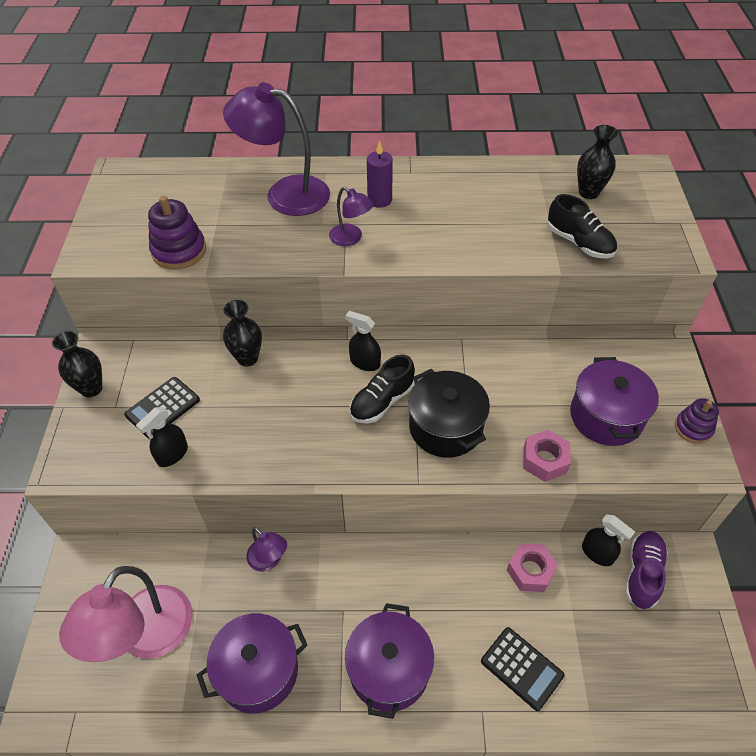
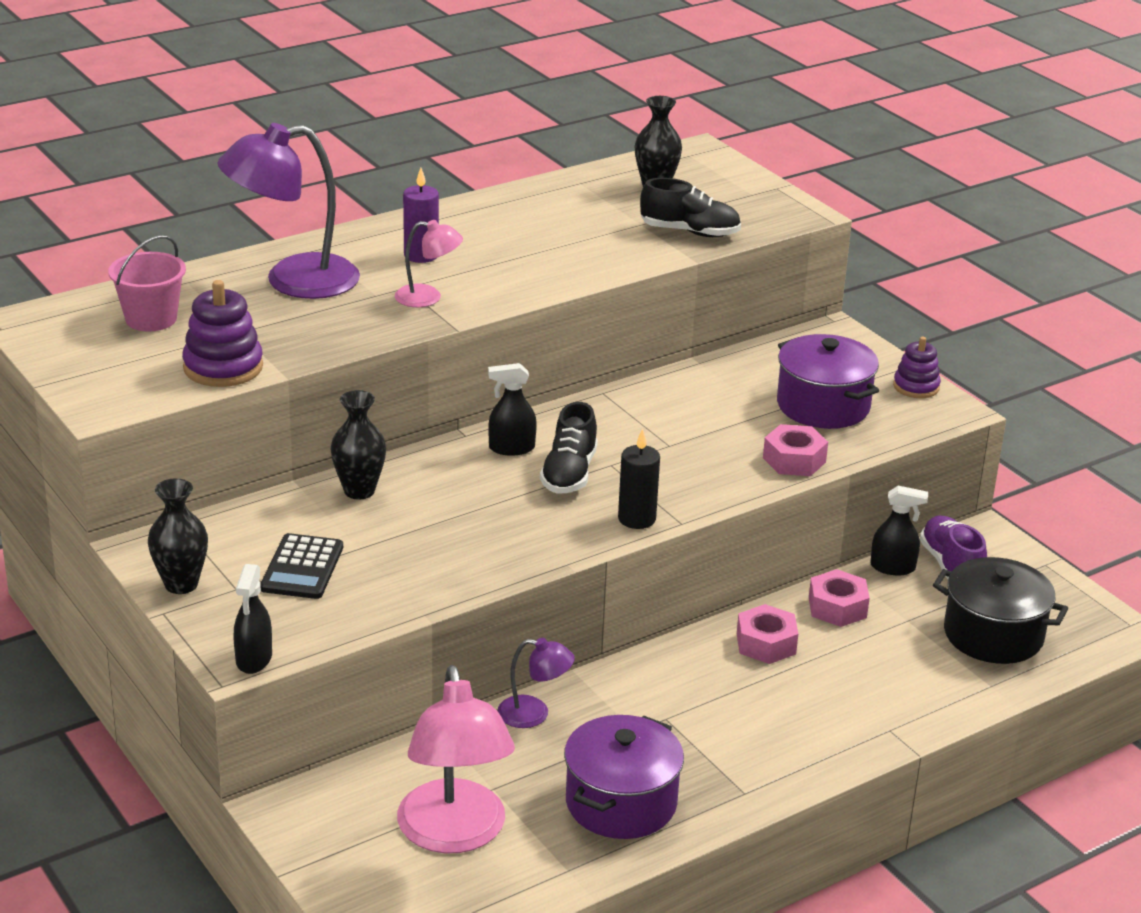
camera: 35 degrees left, 20 degrees down
black spray bottle [136,407,188,467] -> black spray bottle moved to [233,564,272,674]
purple lamp [329,187,373,246] -> pink lamp [394,220,463,307]
purple pot [345,603,434,719] -> none
black pot [408,369,490,458] -> black pot moved to [933,557,1068,664]
black calculator [481,627,565,711] -> none
none -> pink bucket [108,235,186,331]
none -> black candle [618,428,660,529]
none -> pink nut [737,604,798,664]

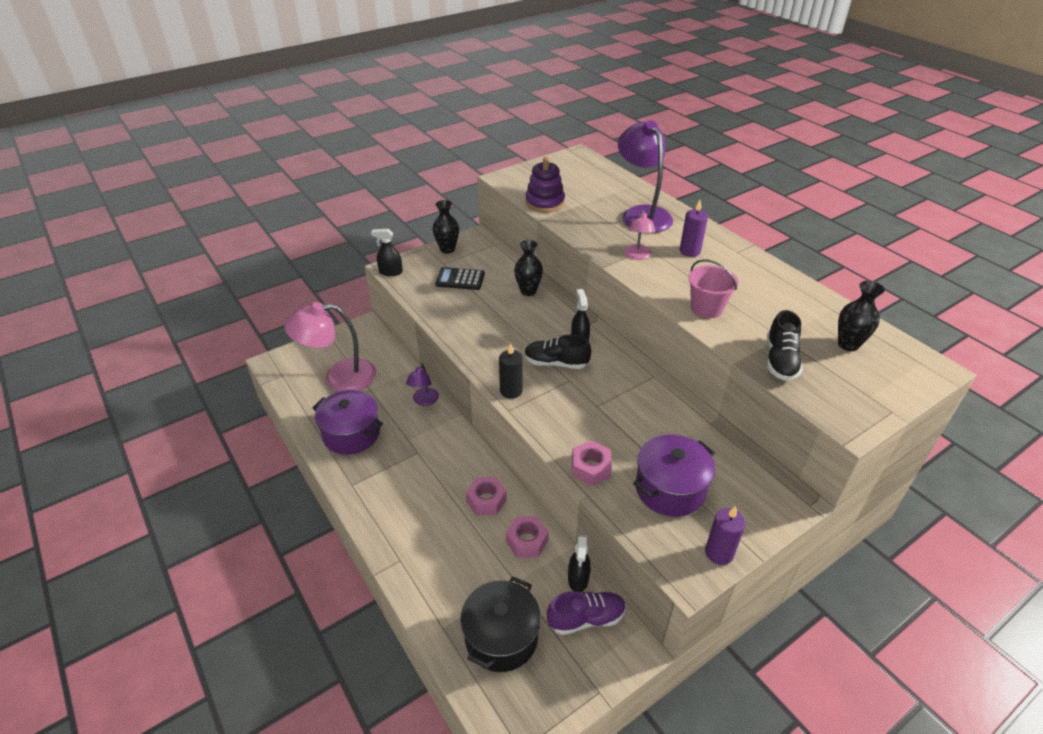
camera: 90 degrees right, 10 degrees up
pink bucket [108,235,186,331] -> pink bucket moved to [688,259,739,318]
purple stacking toy [893,337,941,398] -> purple candle [705,506,746,565]

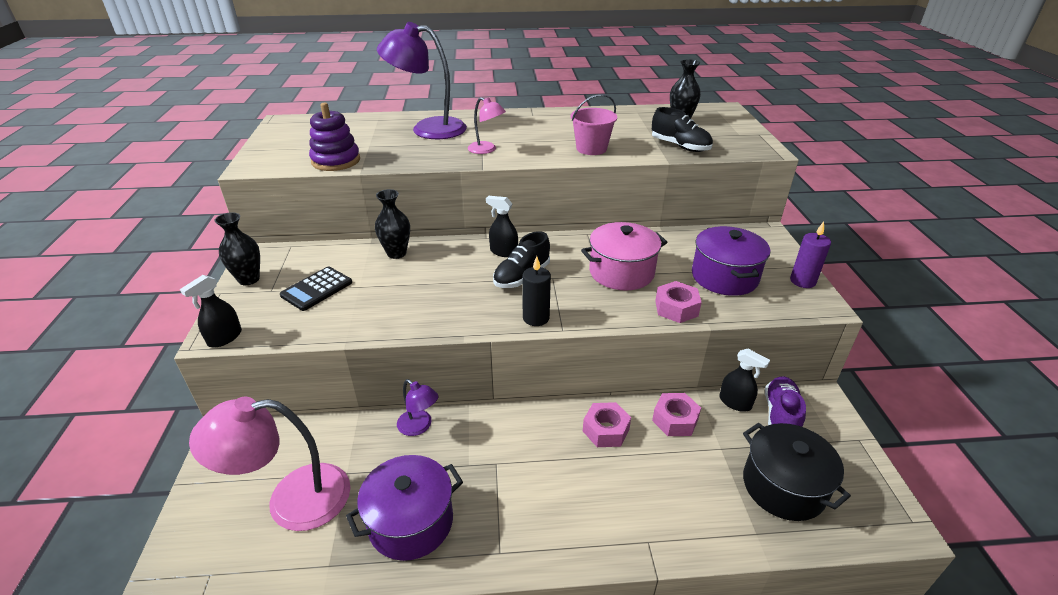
camera: 60 degrees left, 5 degrees down
pink lamp [285,302,376,392] -> pink lamp turned 60 degrees clockwise [189,397,350,531]
purple candle [680,200,708,257] -> none
none -> pink pot [581,222,668,291]

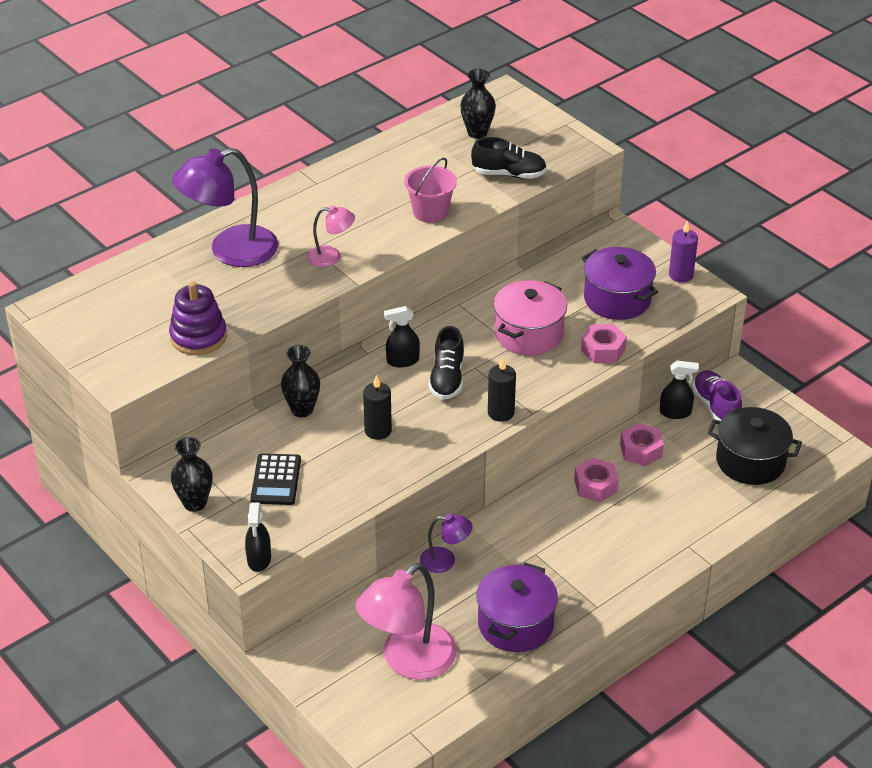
camera: 35 degrees left, 5 degrees up
none -> black candle [363,375,392,440]

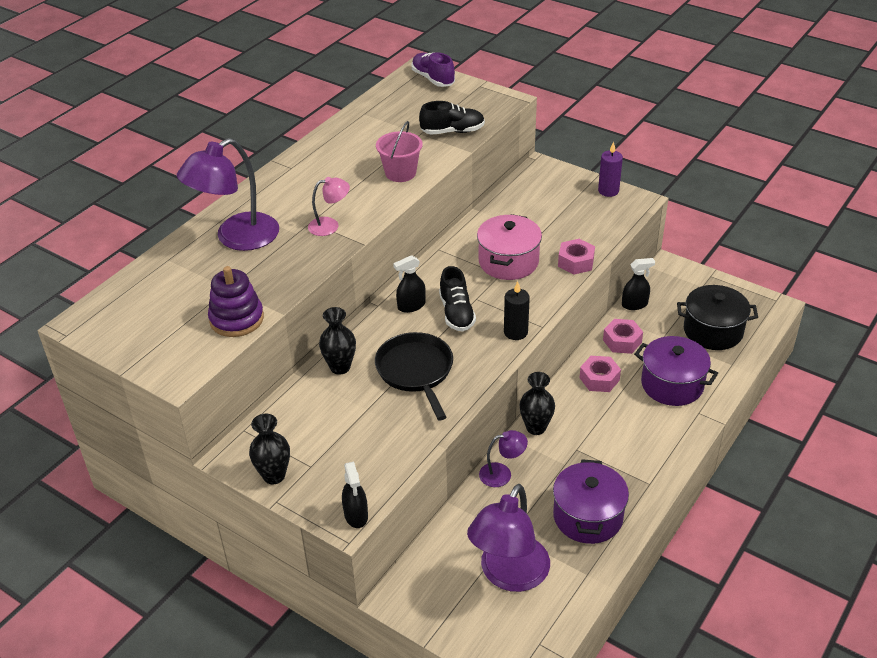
camera: 15 degrees left, 0 degrees up
black calculator [251,453,301,505] -> none
pink lamp [356,563,457,680] -> purple lamp [467,484,550,592]
black candle [363,375,392,440] -> black pan [375,332,453,420]
black vase [460,69,496,139] -> black vase moved to [520,372,555,435]
purple pot [582,247,658,320] -> purple pot moved to [634,336,718,406]
purple shoe [692,370,742,421] -> purple shoe moved to [412,52,455,87]

